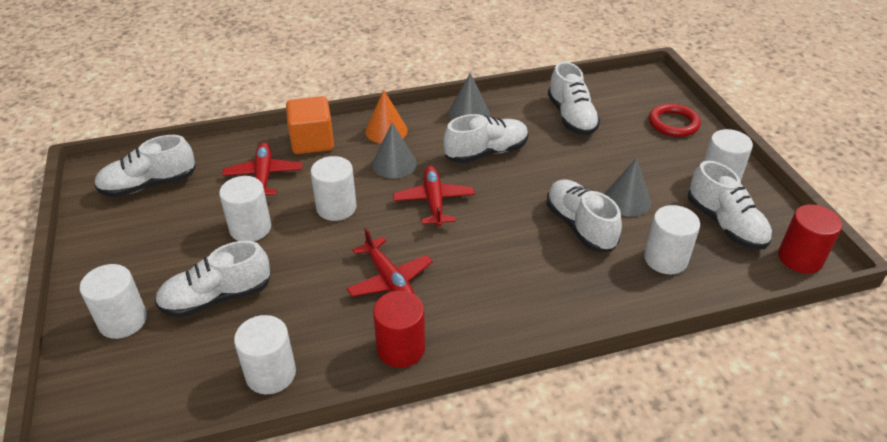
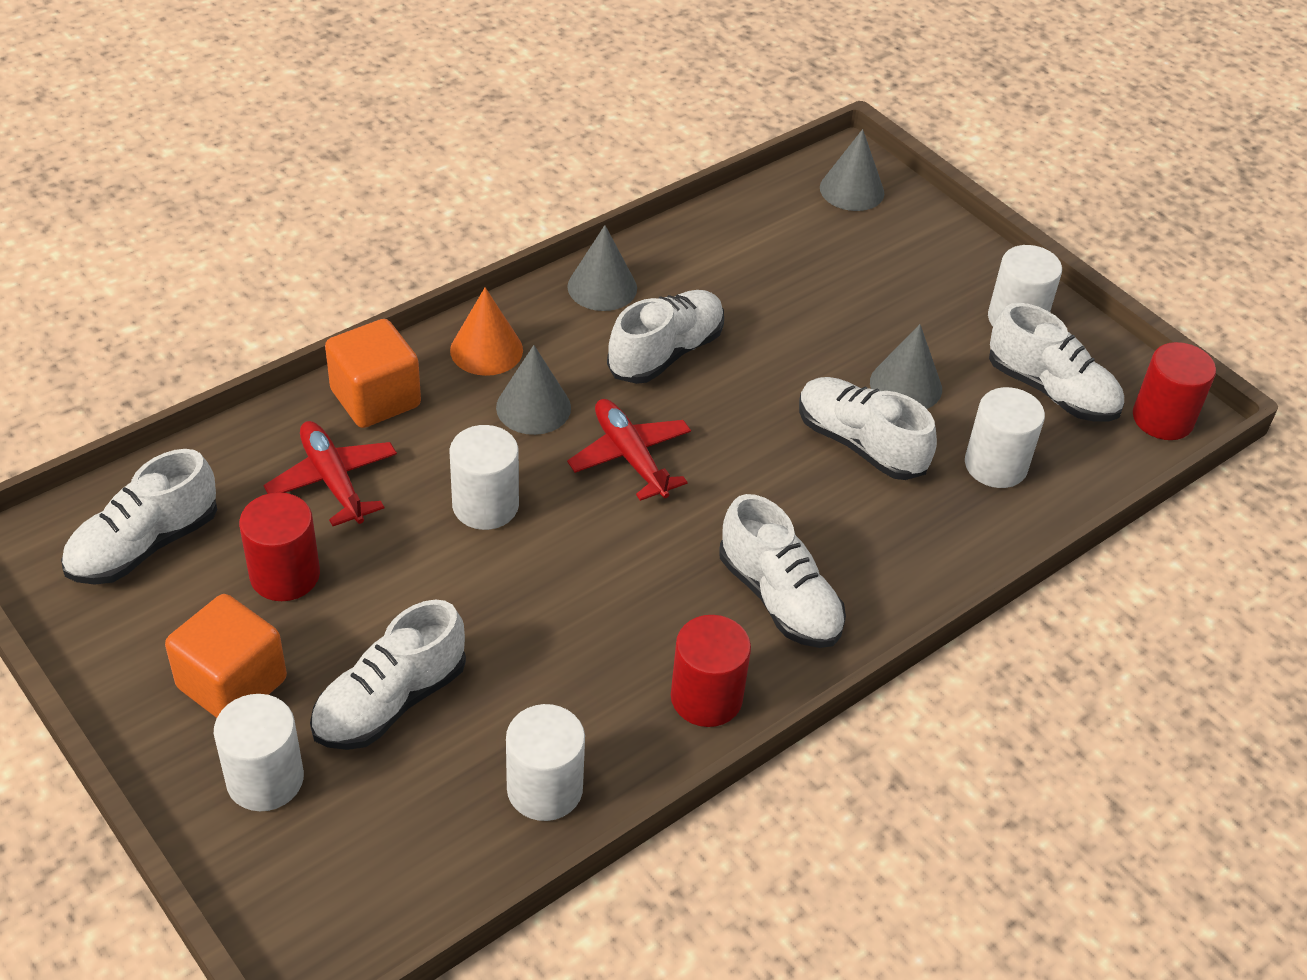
camera: 25 degrees left, 5 degrees up
white cylinder [219,176,271,241] -> none
red plane [346,227,433,297] -> none
white shoe [548,62,600,135] -> white shoe moved to [719,494,846,648]
red ring [649,103,701,137] -> none
none -> orange cube [165,594,287,718]
none -> red cylinder [239,492,320,601]
none -> grey cone [820,129,884,211]

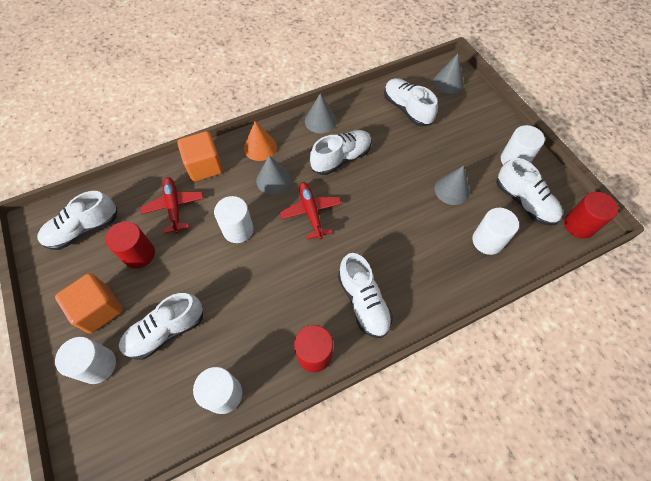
camera: 15 degrees right, 15 degrees up
white shoe [799,377,937,480] -> white shoe moved to [384,78,438,127]

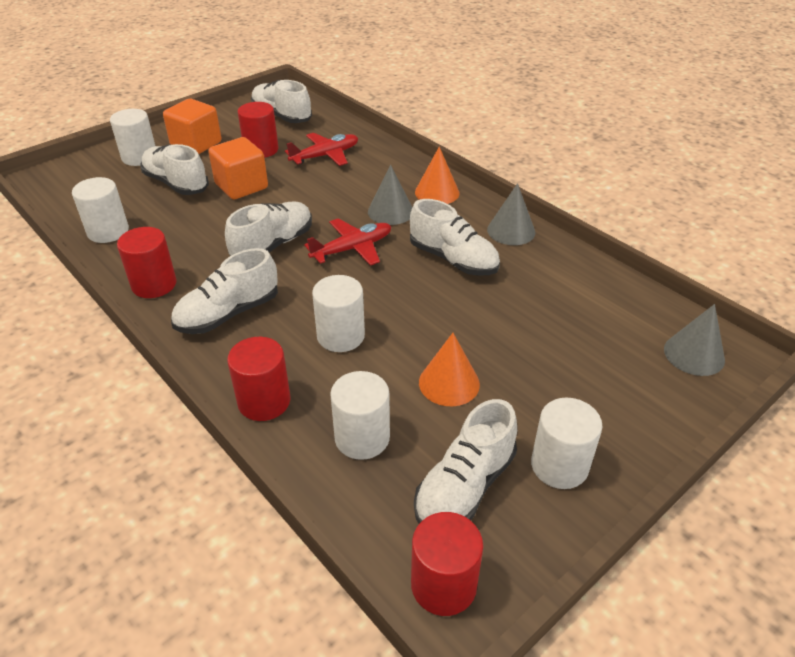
camera: 75 degrees right, 20 degrees down
orange cube [177,131,223,182] -> orange cube moved to [208,137,268,199]
white cylinder [214,196,254,243] -> white cylinder moved to [312,275,365,352]
white shoe [384,78,438,127] -> white shoe moved to [225,202,312,256]
grey cone [435,166,470,205] -> orange cone [419,333,480,406]
none -> red cylinder [227,337,291,421]

